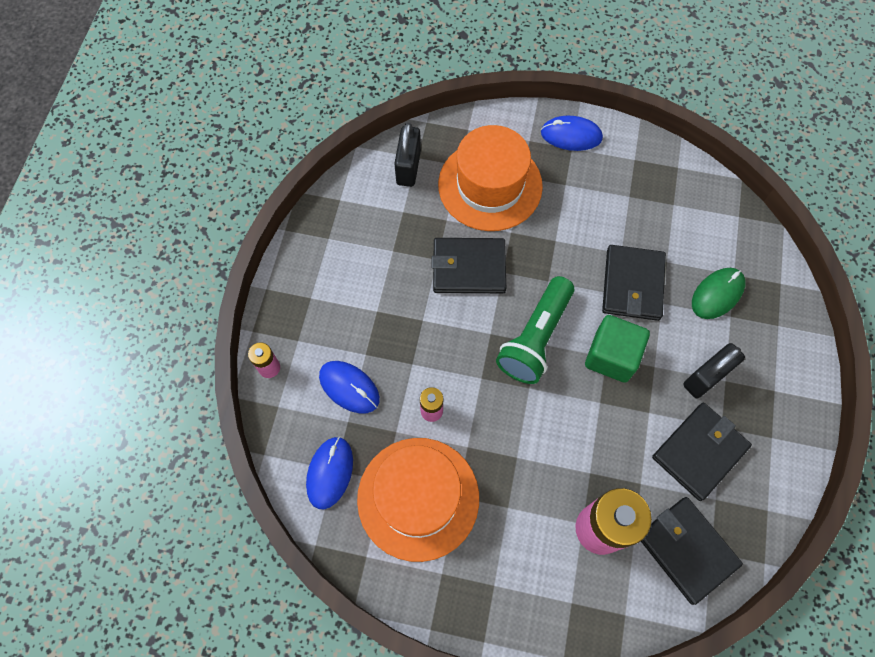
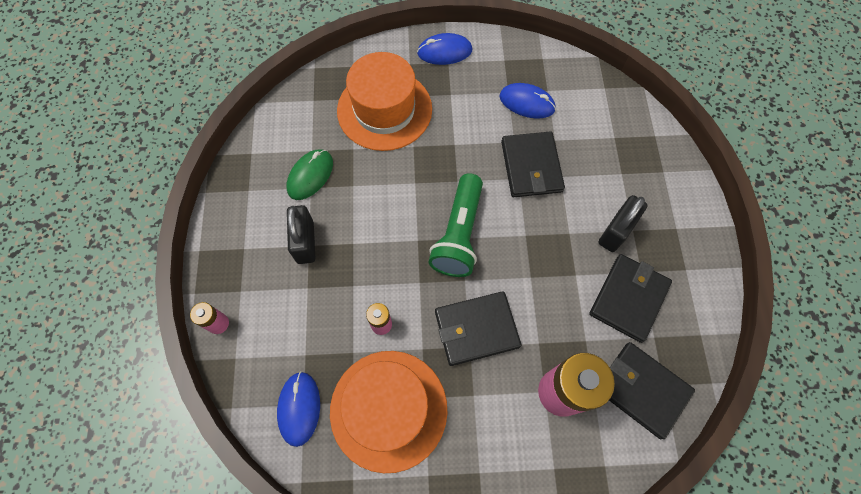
camera: 15 degrees left, 0 degrees up
blue mouse [319,361,380,413] -> blue mouse moved to [499,83,556,119]
black padlock [394,122,421,187] -> black padlock moved to [287,205,315,264]
black wallet [431,238,506,293] -> black wallet moved to [435,291,521,366]
green cube [585,315,650,382] -> none
green mouse [692,268,745,319] -> green mouse moved to [287,149,333,200]

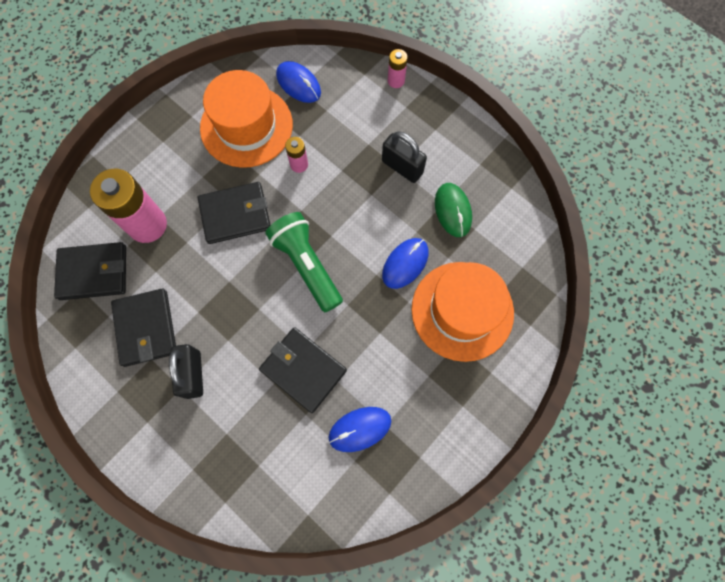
camera: 135 degrees right, 5 degrees up
blue mouse [417,33,472,65] -> blue mouse moved to [382,238,429,289]
black wallet [435,291,521,366] -> black wallet turned 45 degrees clockwise [198,182,270,244]

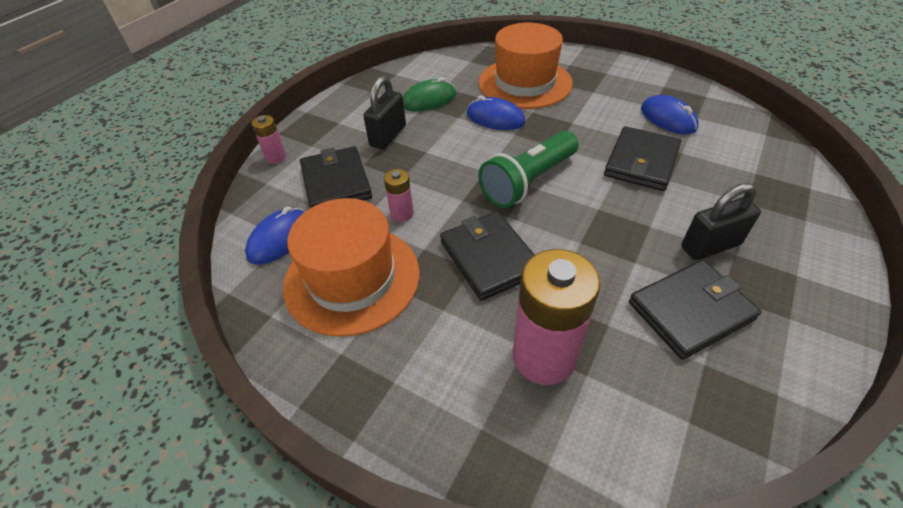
camera: 100 degrees left, 25 degrees down
black wallet [54,242,126,300] -> black wallet moved to [300,146,372,208]

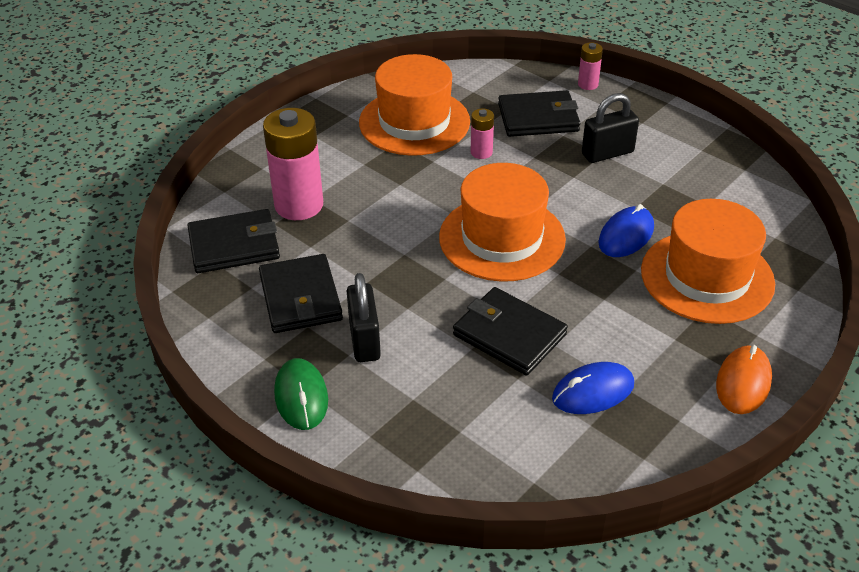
camera: 100 degrees right, 5 degrees down
blue mouse [245,206,305,265] -> none
black padlock [363,76,406,149] -> black padlock turned 60 degrees counterclockwise [582,93,639,163]
green mouse [403,77,456,112] -> green mouse moved to [274,358,328,430]
black wallet [440,211,534,301] -> black wallet moved to [187,209,280,273]
green flashlight [478,131,579,208] -> orange hat [439,163,566,282]
none -> orange mouse [716,345,772,414]

